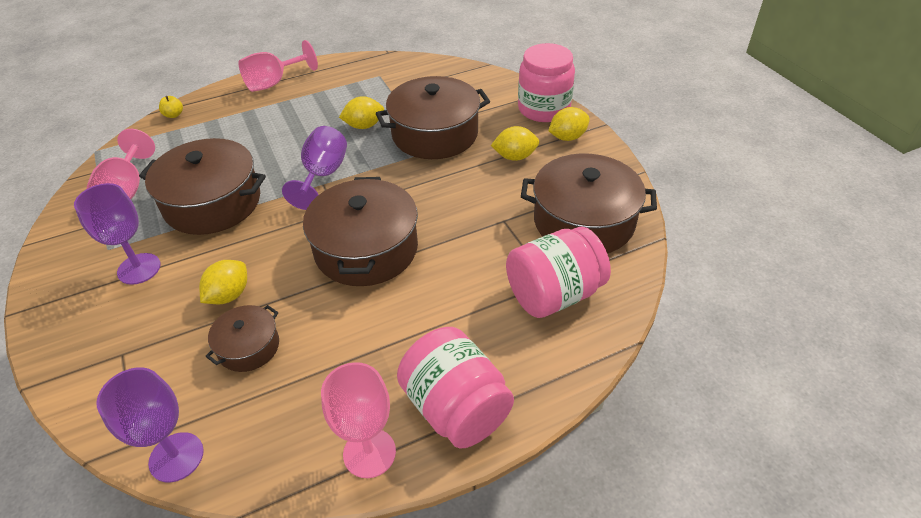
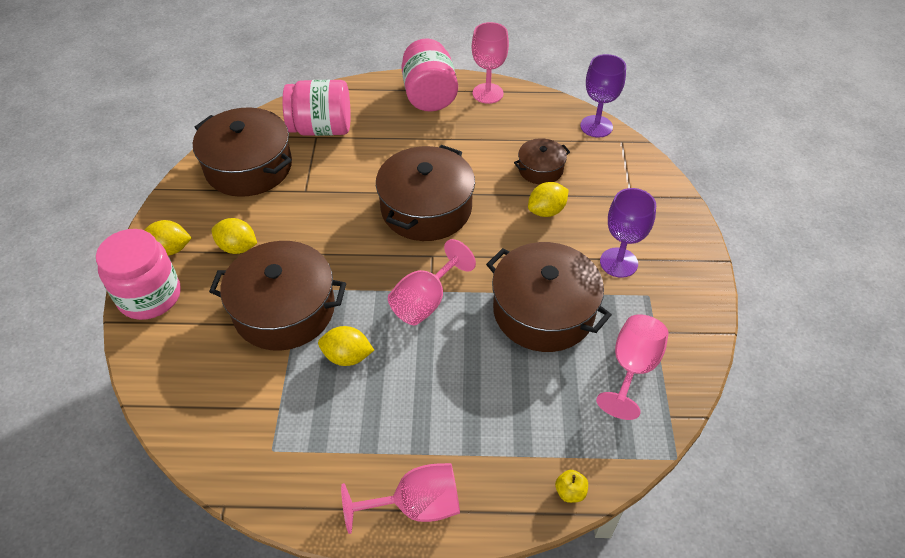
camera: 155 degrees left, 5 degrees up
purple goblet [282,126,347,210] -> pink goblet [388,239,476,325]

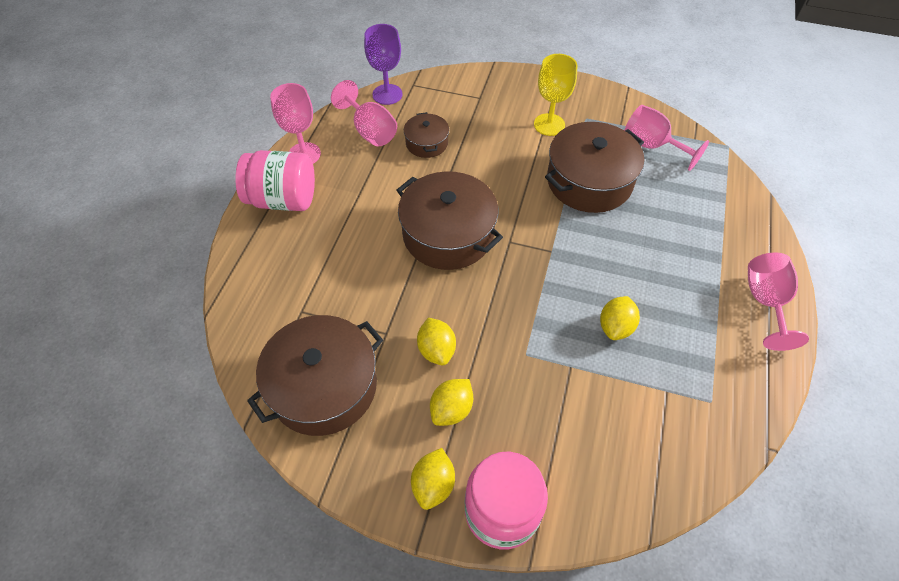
camera: 75 degrees left, 5 degrees up
brown pot [209,241,346,351] -> none
pink jar [282,80,351,136] -> none
pink goblet [388,239,476,325] -> pink goblet moved to [331,80,397,146]
yellow lemon [528,182,569,217] -> yellow lemon moved to [417,318,456,366]
yellow apple [555,470,588,503] -> none
purple goblet [600,188,656,278] -> yellow goblet [534,54,577,136]

